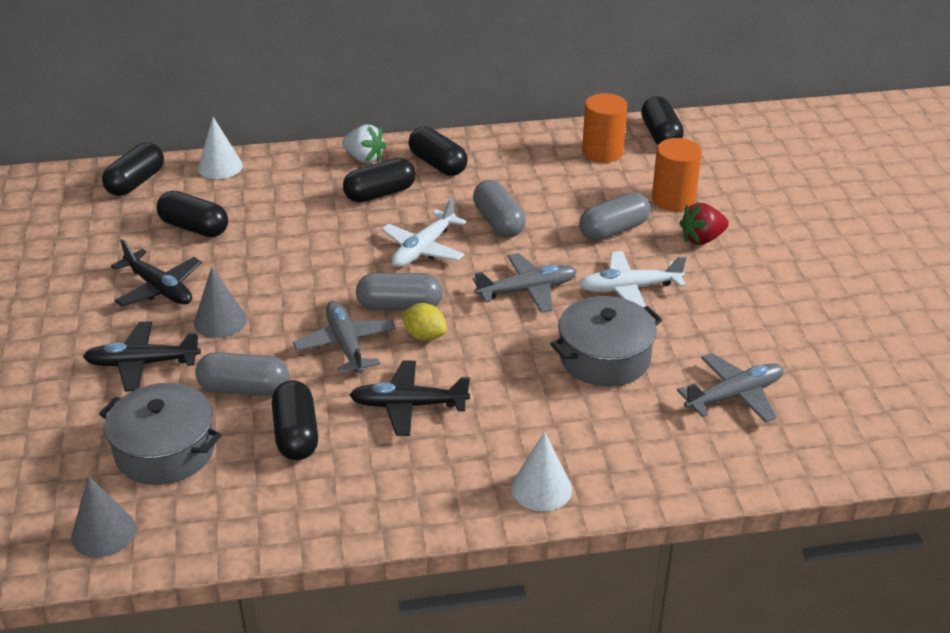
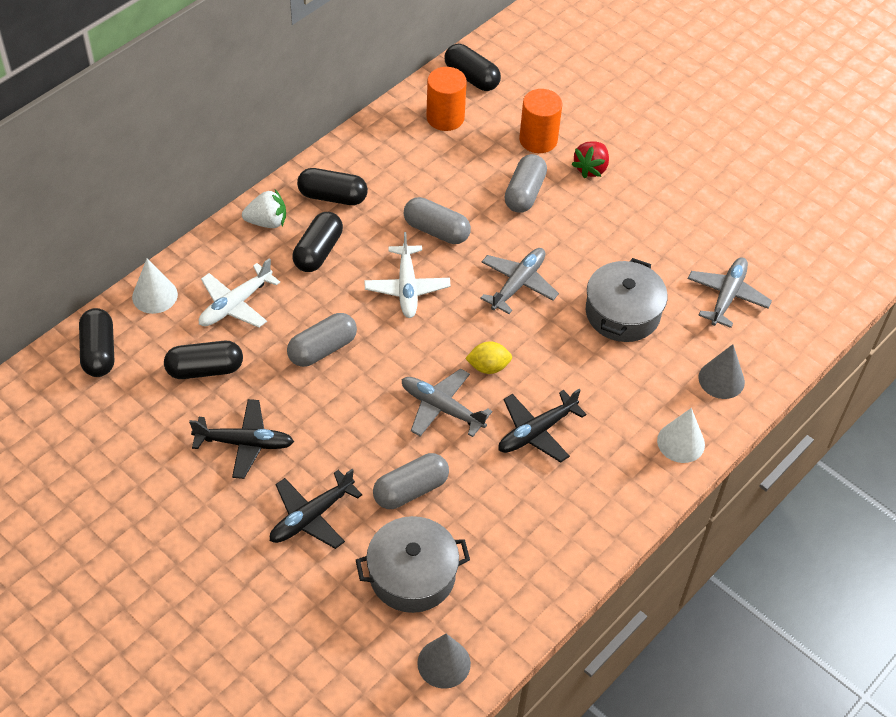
camera: 40 degrees left, 15 degrees up
grey cone [194,267,247,338] -> grey cone moved to [698,344,745,399]
black capsule [272,381,318,460] -> none
grey capsule [356,273,443,310] -> grey capsule moved to [287,313,357,367]
white plane [579,251,687,307] -> white plane moved to [199,258,280,328]

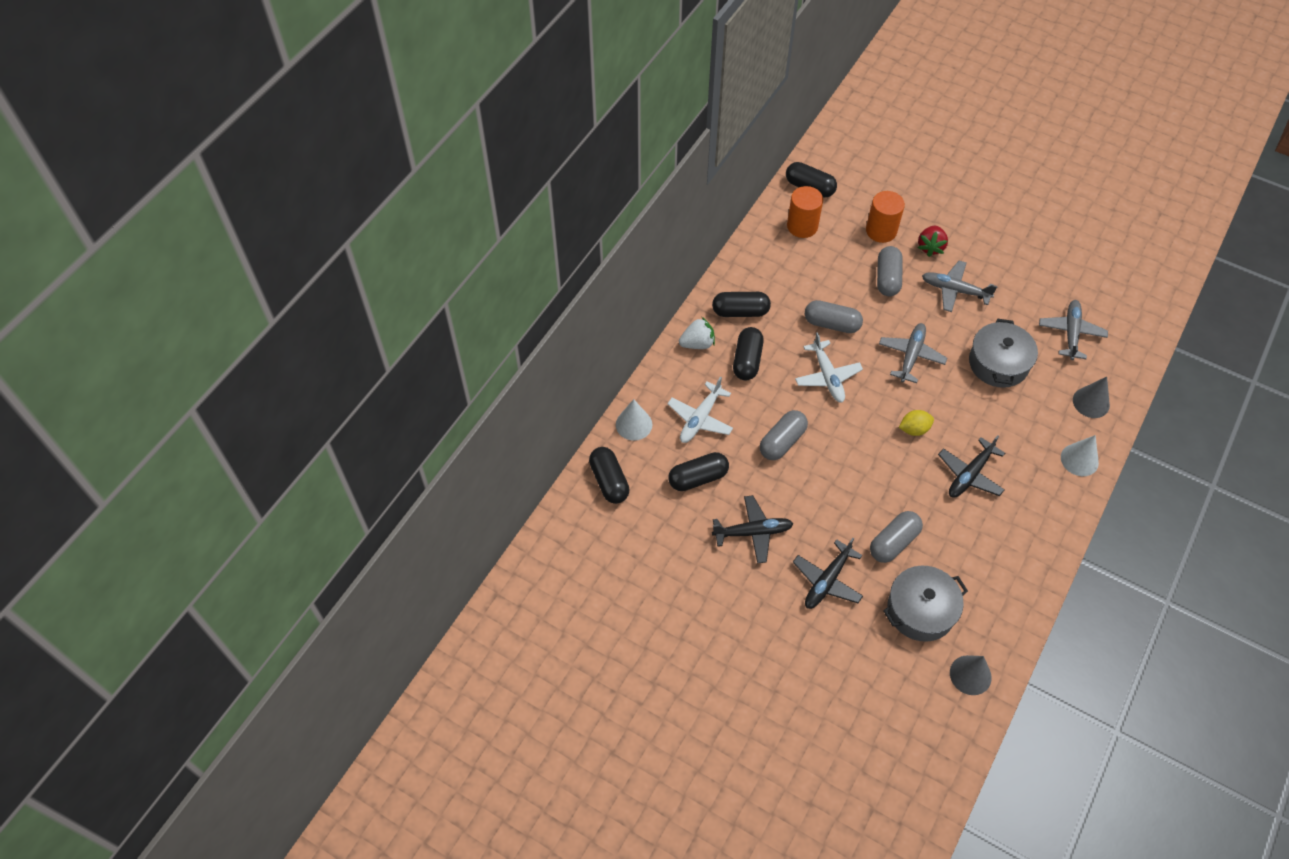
camera: 10 degrees left, 5 degrees up
grey plane [401,369,492,437] -> grey plane moved to [922,261,998,312]

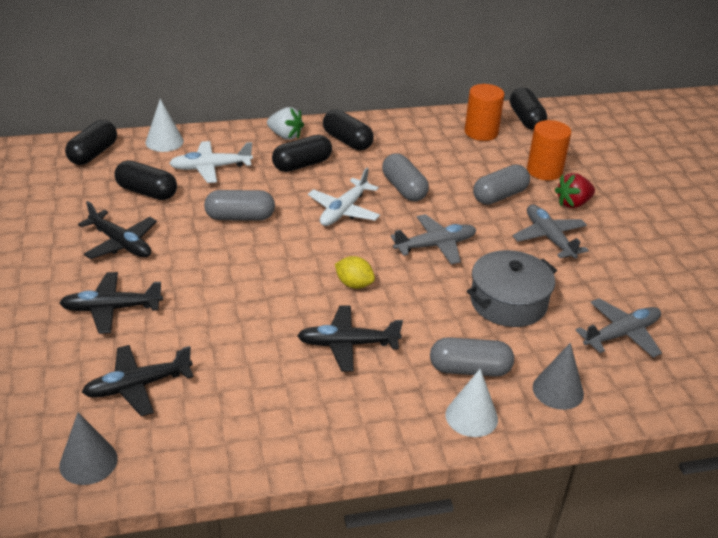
camera: 45 degrees right, 20 degrees down
grey capsule [870,511,923,563] -> grey capsule moved to [430,337,514,377]
grey pot [883,566,968,642] -> black plane [82,345,194,416]

